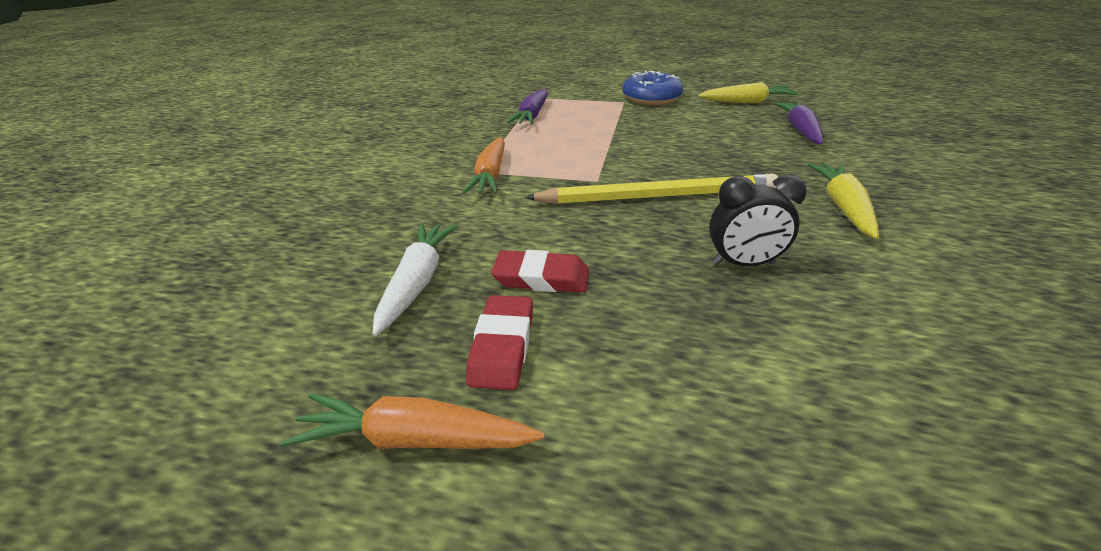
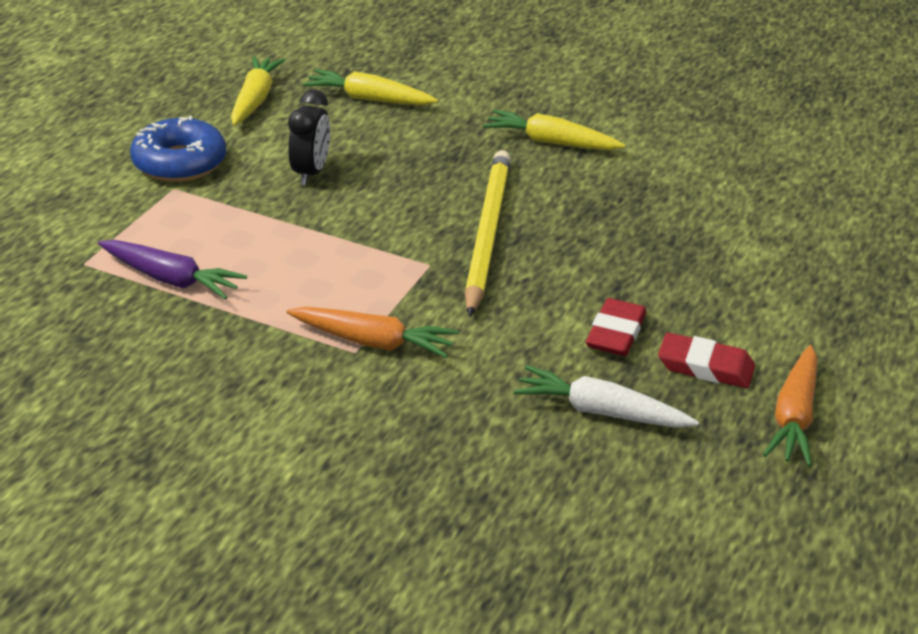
camera: 80 degrees left, 0 degrees up
black clock [709,174,807,266] -> black clock moved to [288,89,330,185]
purple carrot [774,102,823,144] -> yellow carrot [303,69,438,105]

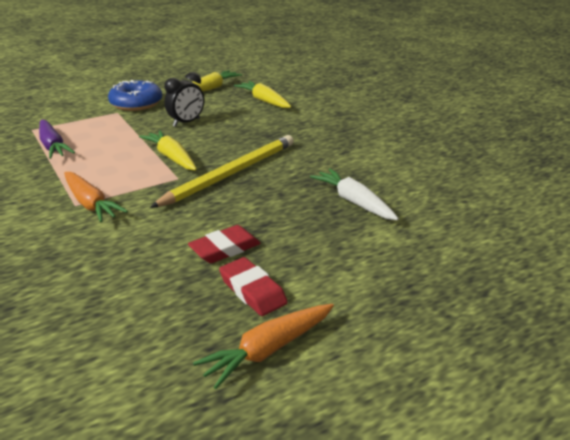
camera: 35 degrees right, 5 degrees down
yellow carrot [483,110,626,150] -> yellow carrot moved to [139,130,197,170]
white carrot [513,365,699,428] -> white carrot moved to [310,168,399,220]

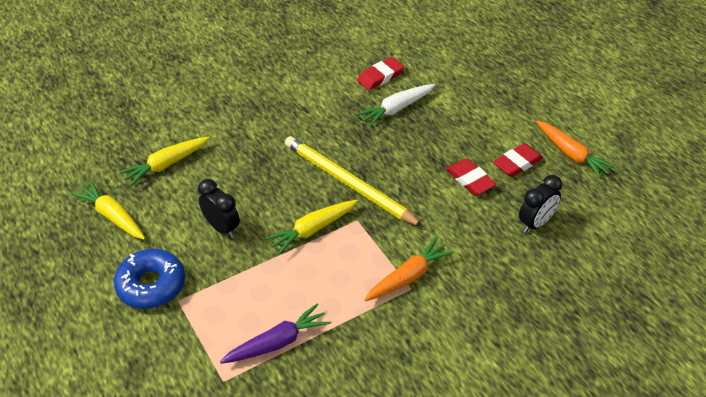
camera: 90 degrees left, 15 degrees up
none -> red eraser [357,57,404,91]
none -> black clock [519,175,562,233]

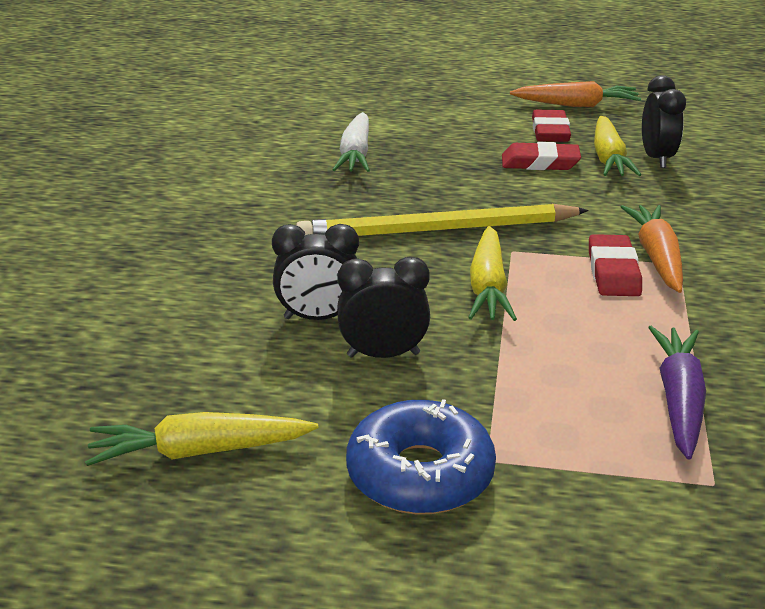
camera: 50 degrees left, 15 degrees down
yellow carrot [119,137,210,186] -> yellow carrot moved to [594,116,641,176]
red eraser [357,57,404,91] -> red eraser moved to [589,234,642,296]
none -> black clock [272,224,359,320]

